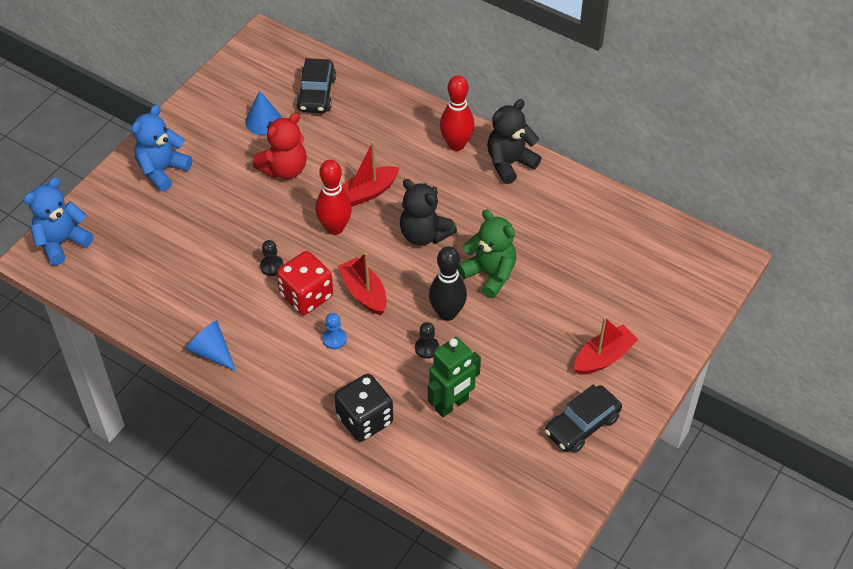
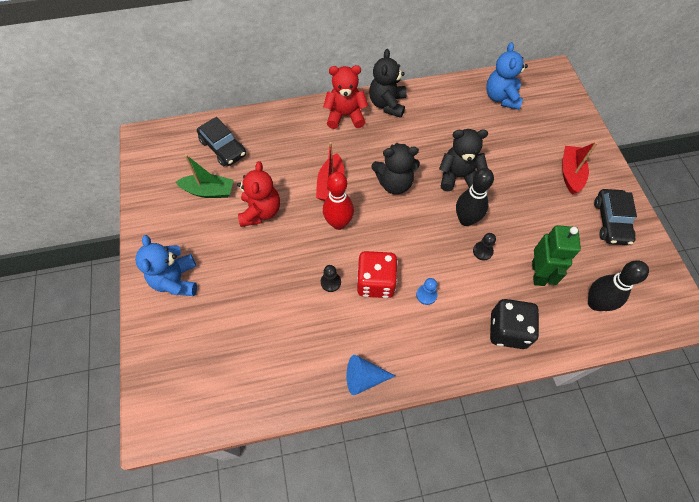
camera: 45 degrees left, 10 degrees up
blue teddy bear [23,178,93,265] -> blue teddy bear moved to [486,42,528,110]
blue cone [245,90,282,135] -> green boat [176,154,234,198]
red boat [338,252,387,315] -> none
red bowling pin [440,75,474,151] -> red teddy bear [323,65,368,129]
green teddy bear [458,210,517,298] -> black teddy bear [439,129,488,191]
none -> black bowling pin [588,260,649,311]

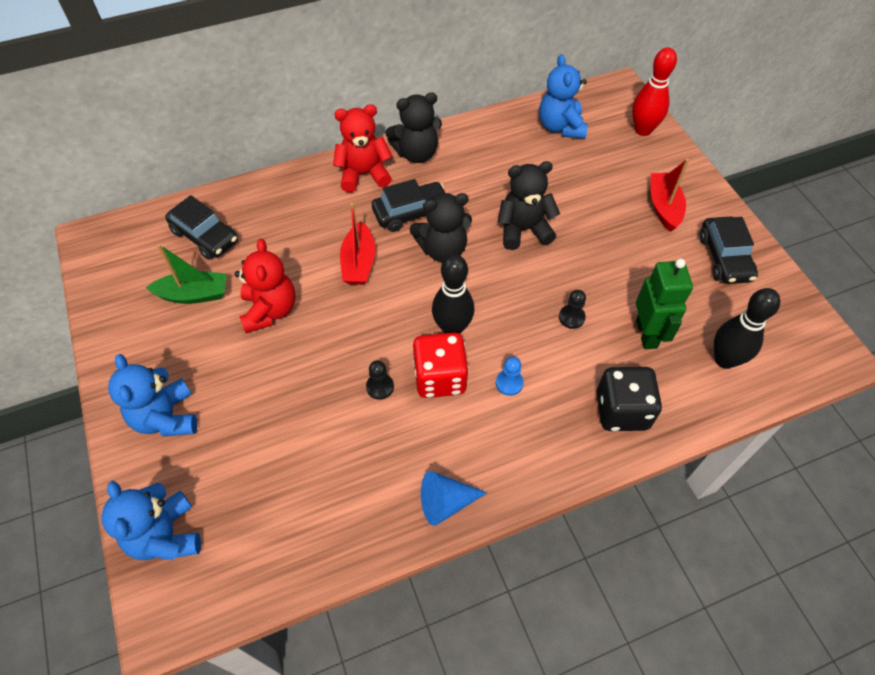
camera: 10 degrees left, 5 degrees down
red bowling pin [323,172,354,230] -> red bowling pin moved to [632,47,677,136]
black teddy bear [369,49,407,118] -> black teddy bear turned 105 degrees counterclockwise [385,92,442,163]
black bowling pin [456,168,494,226] -> black bowling pin moved to [432,254,474,334]
none -> blue teddy bear [101,481,201,560]
none -> black car [372,179,445,232]

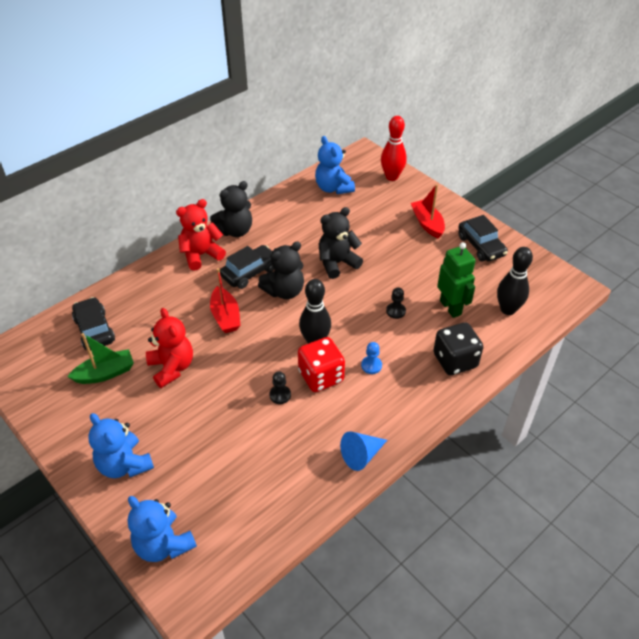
camera: 20 degrees left, 10 degrees down
black car [165,195,238,260] -> black car turned 135 degrees counterclockwise [72,297,115,351]

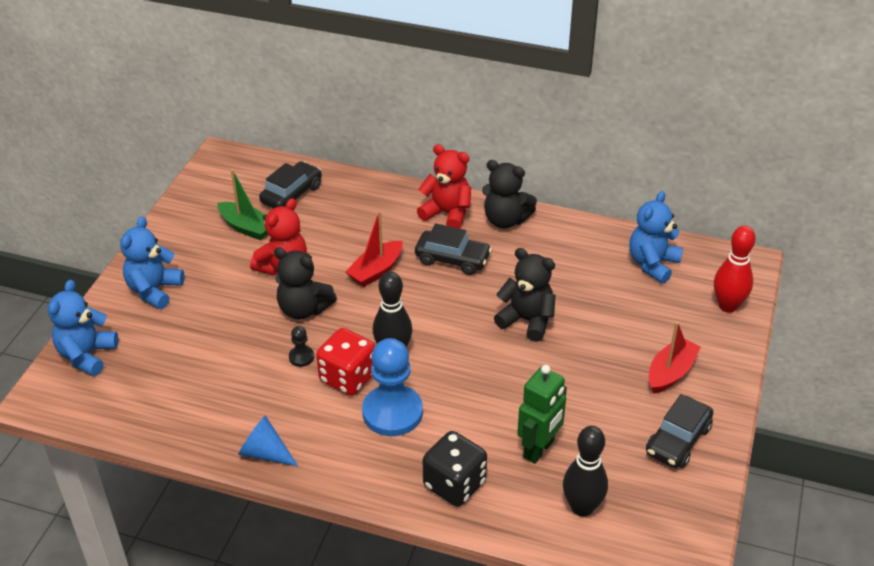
camera: 60 degrees right, 5 degrees down
black teddy bear [258,242,304,299] -> black teddy bear moved to [274,247,337,319]
blue pawn [361,342,382,374] -> blue pawn [362,338,423,436], size x2.29
black pawn [386,288,406,319] -> none

